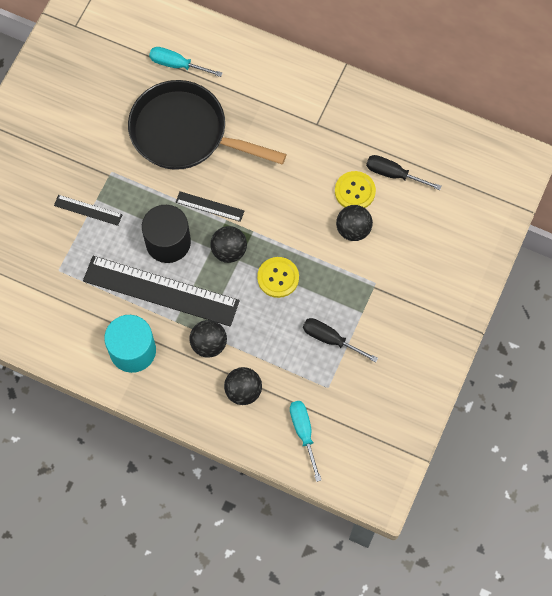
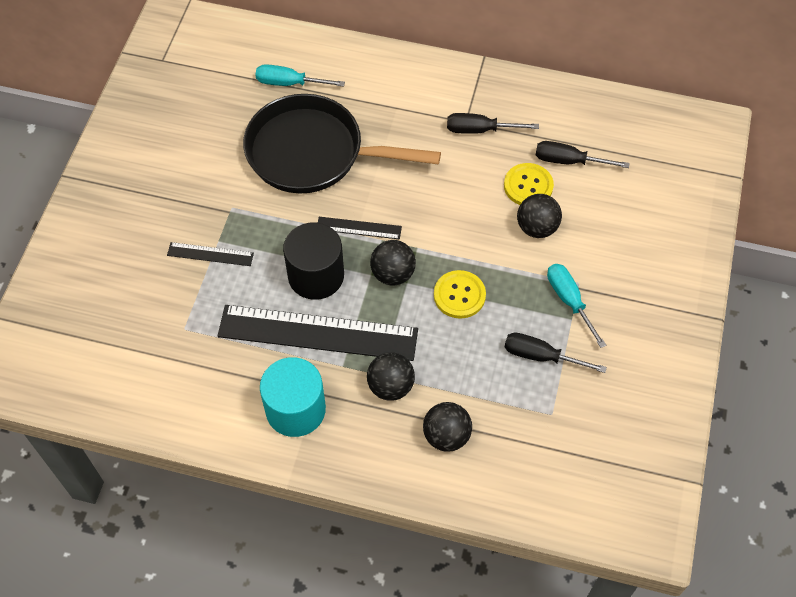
camera: 10 degrees left, 10 degrees down
turquoise screwdriver [290,401,321,482] -> turquoise screwdriver moved to [547,264,606,348]
none -> black screwdriver [447,113,539,134]

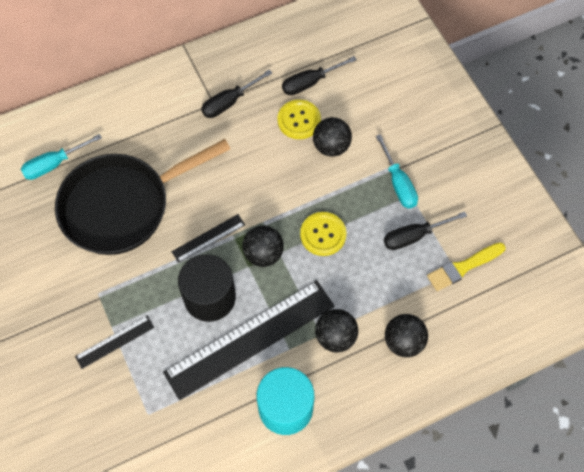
camera: 40 degrees left, 5 degrees up
turquoise screwdriver [547,264,606,348] -> turquoise screwdriver turned 135 degrees counterclockwise [376,134,418,208]
none -> yellow brush [427,242,506,291]

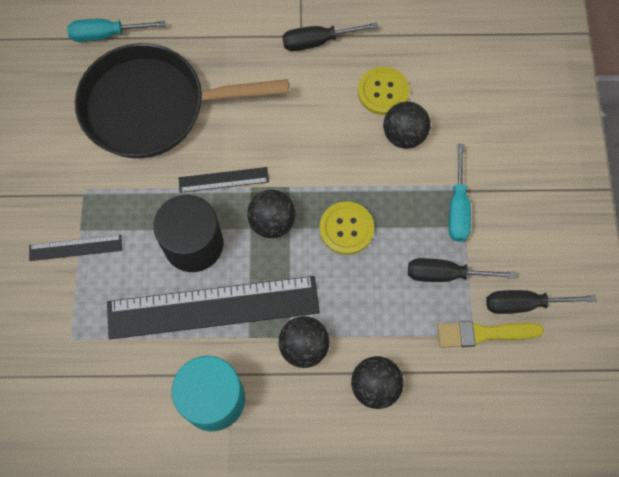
camera: 25 degrees right, 5 degrees up
black screwdriver [282,56,357,95] -> black screwdriver moved to [486,290,596,314]

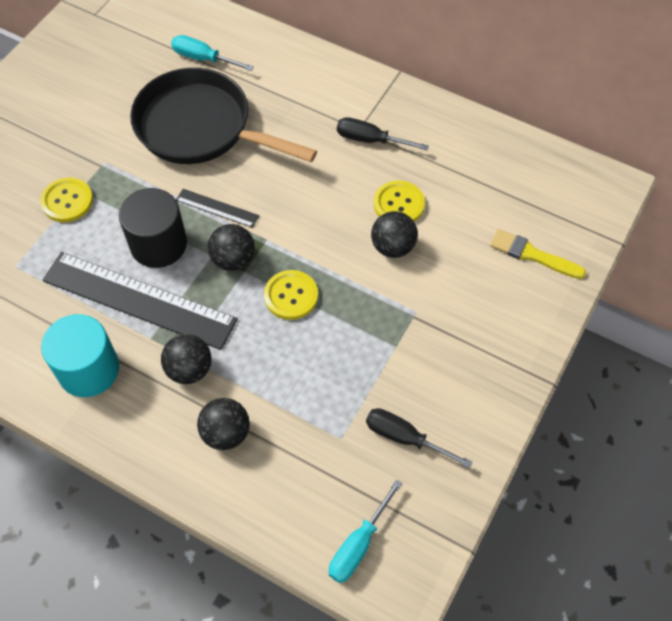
camera: 30 degrees right, 10 degrees down
black ruler [29,235,122,261] -> yellow button [40,177,93,222]
black screwdriver [408,258,516,282] -> none
yellow brush [437,321,544,348] -> yellow brush moved to [490,229,586,279]
turquoise screwdriver [449,144,471,242] -> turquoise screwdriver moved to [329,479,403,583]

